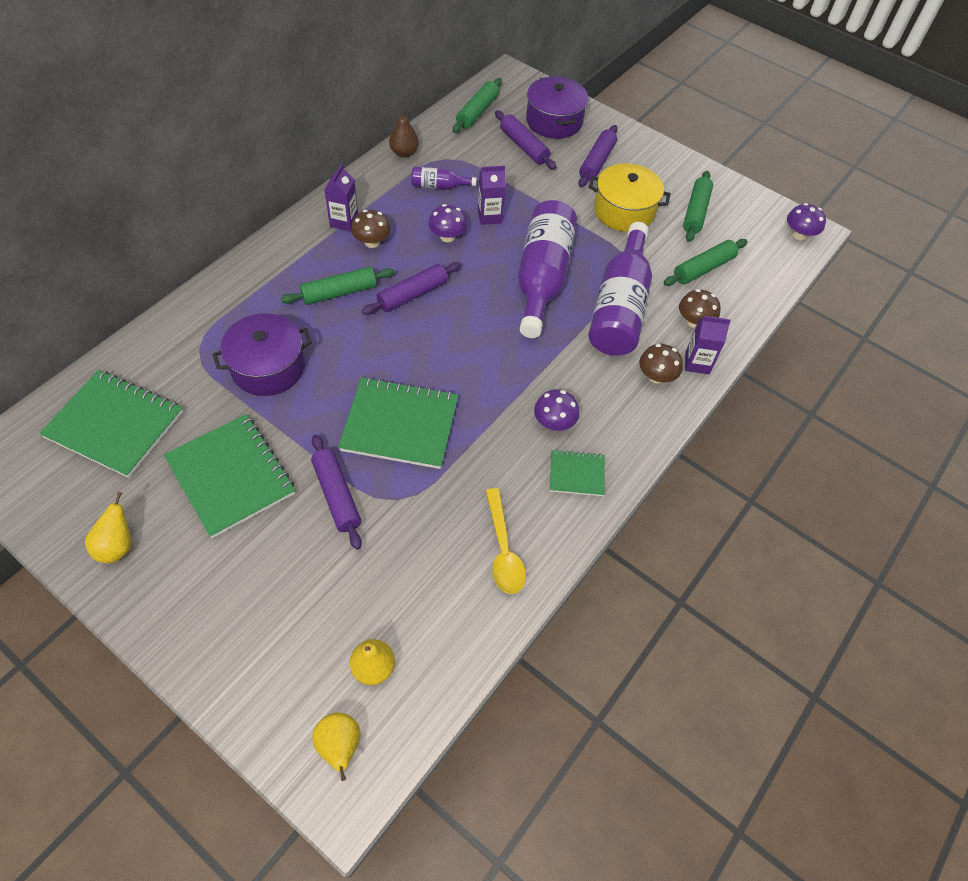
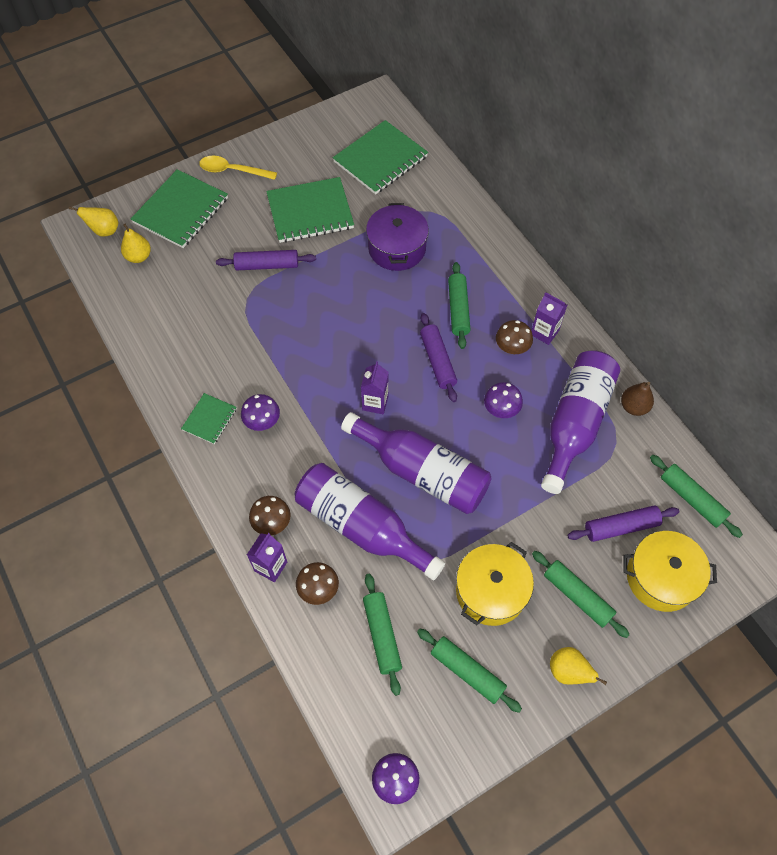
camera: 115 degrees right, 5 degrees up
yellow pear [85,492,131,563] -> yellow pear moved to [550,647,607,685]
green notebook [338,377,459,469] -> green notebook moved to [131,169,228,248]
purple bottle [411,166,477,189] -> purple bottle [541,350,620,494], size x2.25
purple carton [478,166,506,225] -> purple carton moved to [361,361,389,414]
yellow spoon [486,488,526,594] -> yellow spoon moved to [199,155,277,180]
purple pot [526,76,588,139] -> yellow pot [623,531,717,612]
purple rolling pin [578,125,617,187] -> green rolling pin [532,551,630,638]

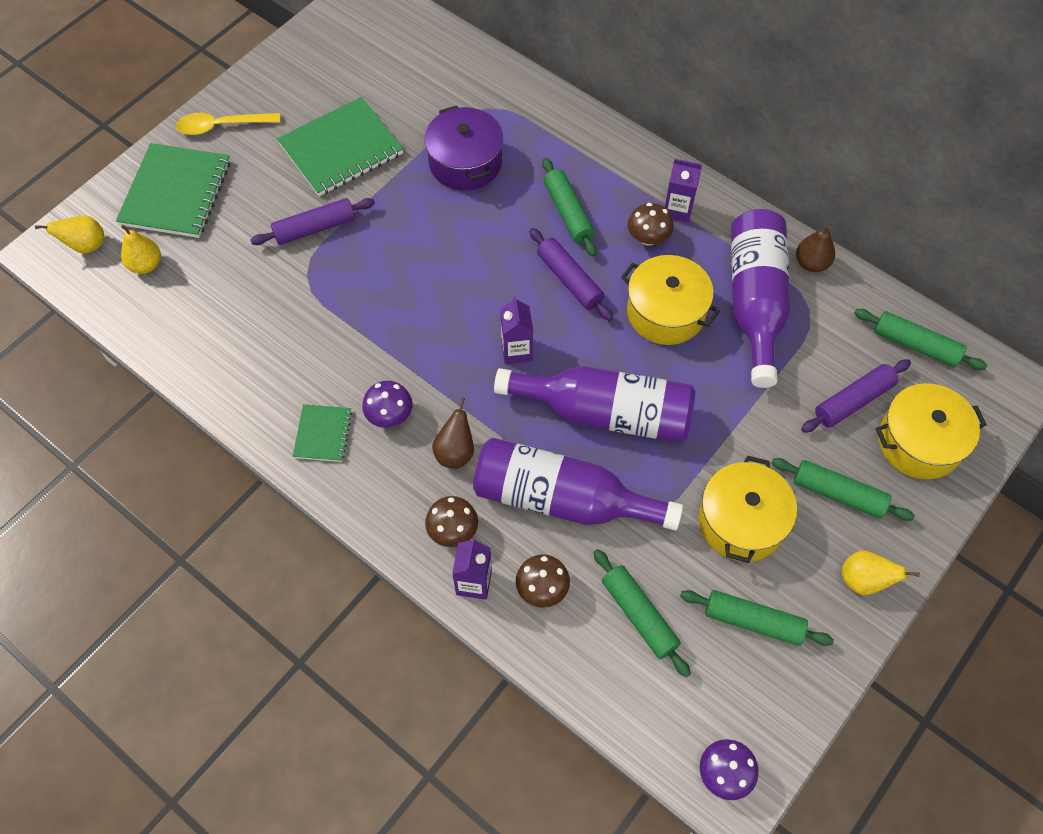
camera: 20 degrees left, 0 degrees up
green notebook [333,120,428,195] -> none
purple mushroom [484,382,523,418] -> yellow pot [621,255,720,345]
none -> brown pear [432,398,474,469]

